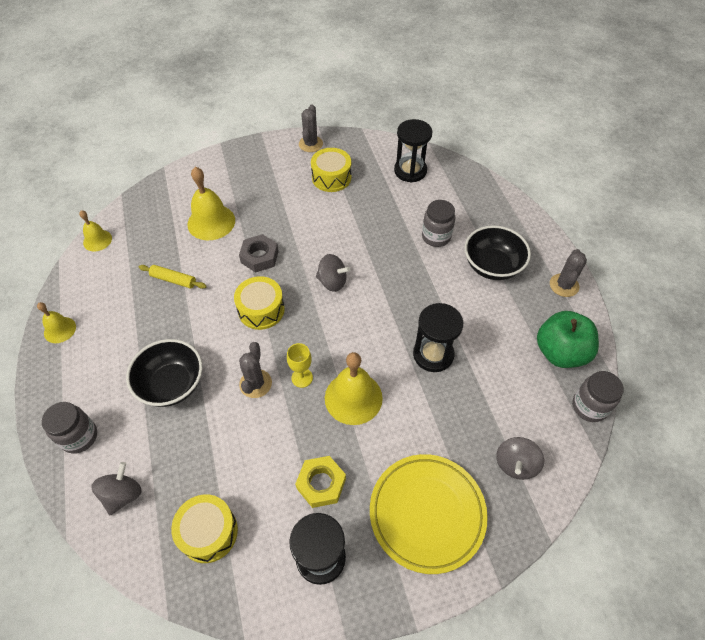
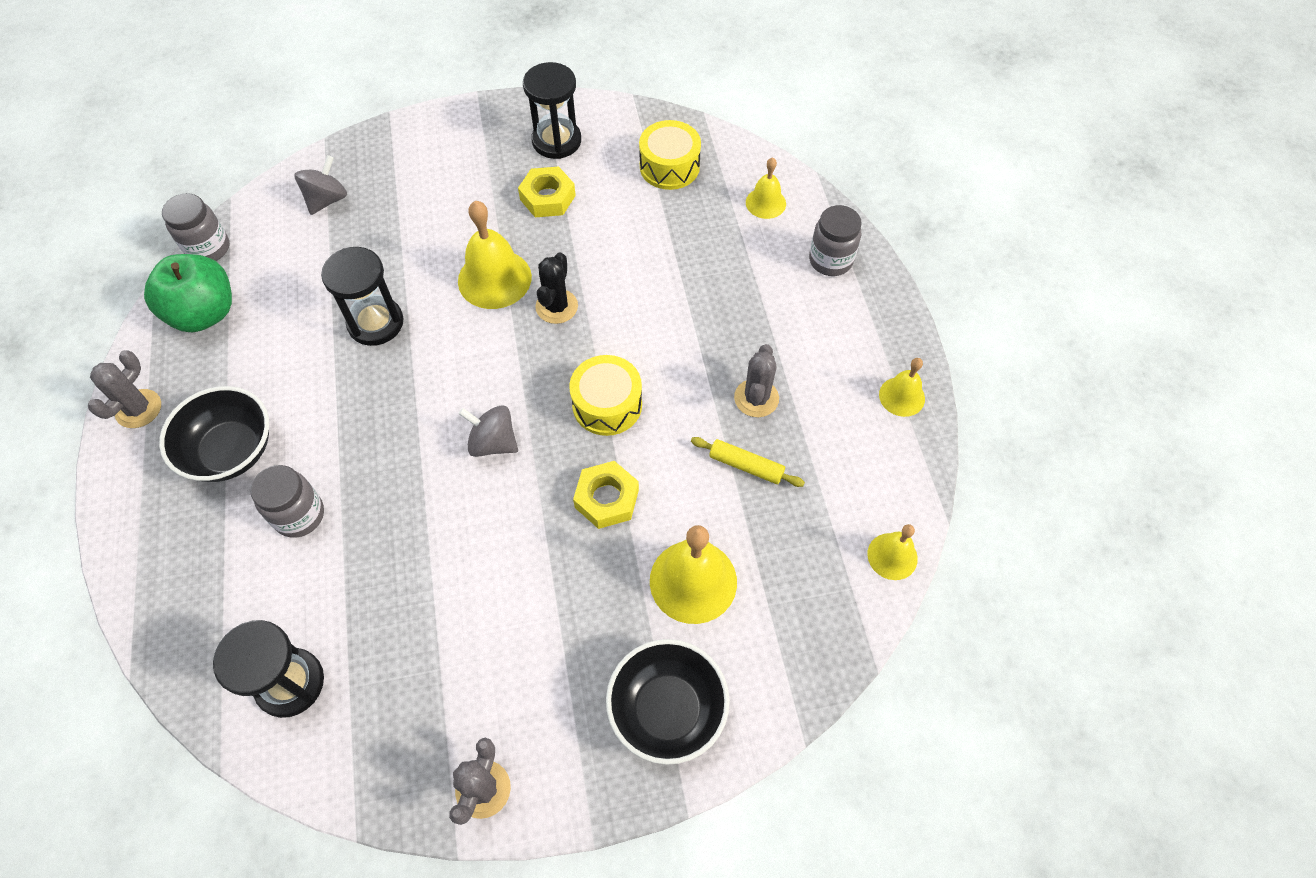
camera: 175 degrees left, 5 degrees up
grey spinning top [91,462,142,515] -> yellow bell [746,157,786,219]
black bowl [126,339,202,407] -> black bowl moved to [606,639,730,765]
grey nut [239,234,279,273] -> yellow nut [573,461,639,529]
grey cactus [239,342,272,398] -> grey cactus moved to [734,344,779,417]
yellow goblet [287,343,313,388] -> black cactus [535,252,578,324]
yellow drum [311,148,351,192] -> none
yellow plate [370,454,488,574] -> none

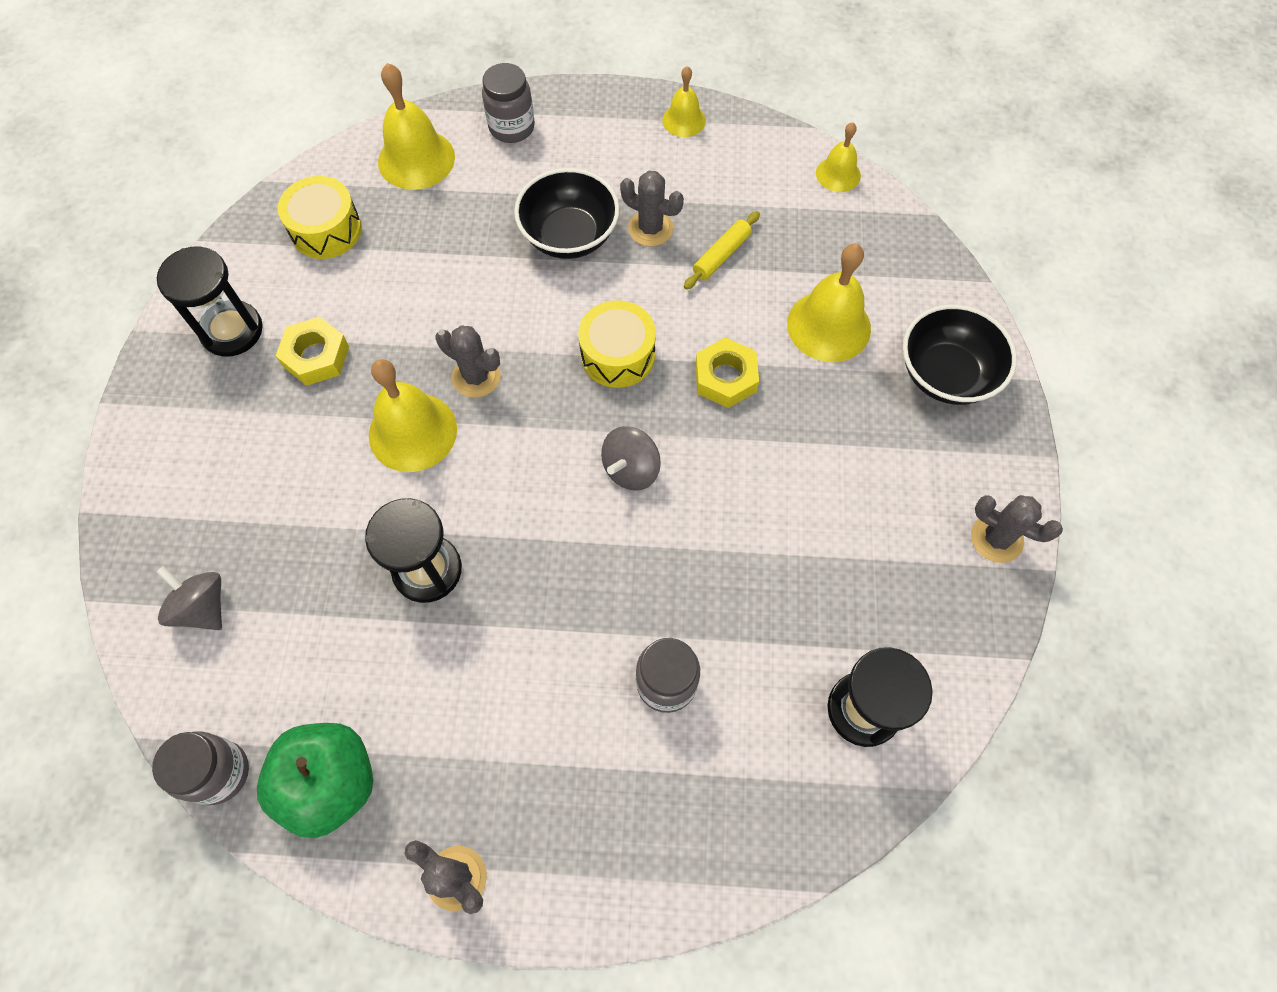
camera: 75 degrees left, 5 degrees up
black bowl [159,386,269,482] -> black bowl moved to [514,168,620,259]
black cactus [535,252,578,324] -> grey cactus [436,325,501,398]
yellow bell [746,157,786,219] -> yellow bell [378,63,455,190], size x1.73

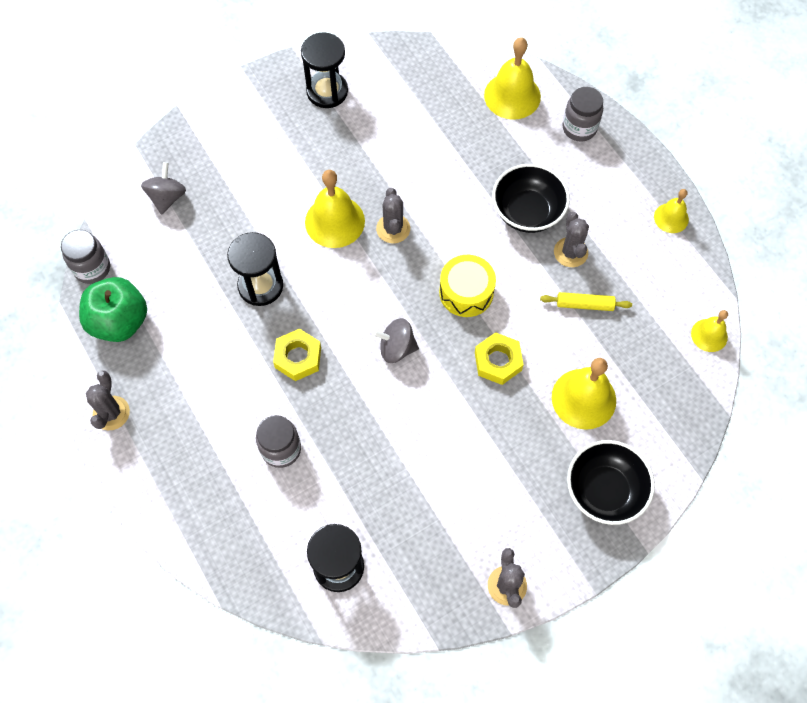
camera: 55 degrees right, 0 degrees up
yellow nut [276,317,349,386] -> yellow nut moved to [273,328,321,381]
yellow drum [278,176,362,259] -> none

